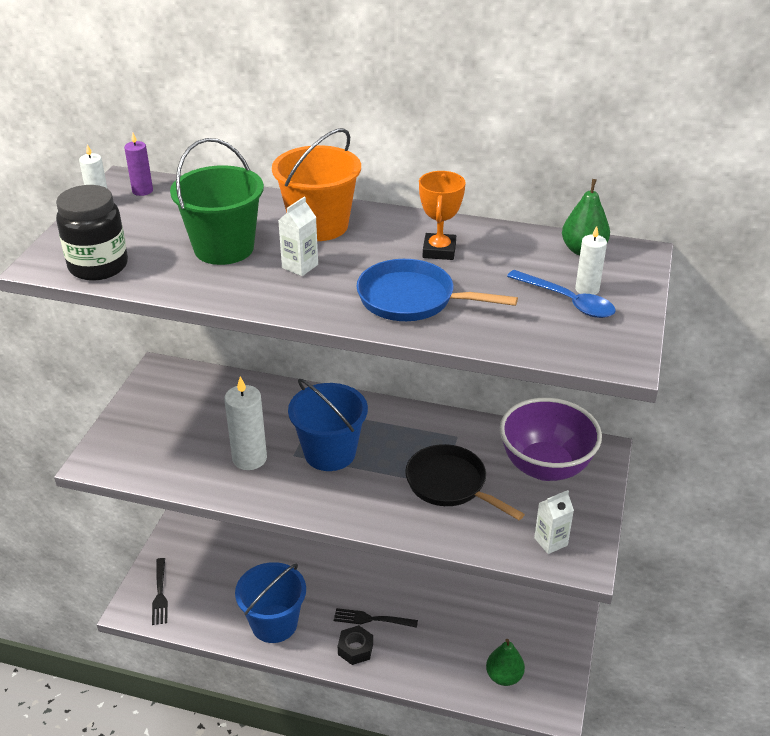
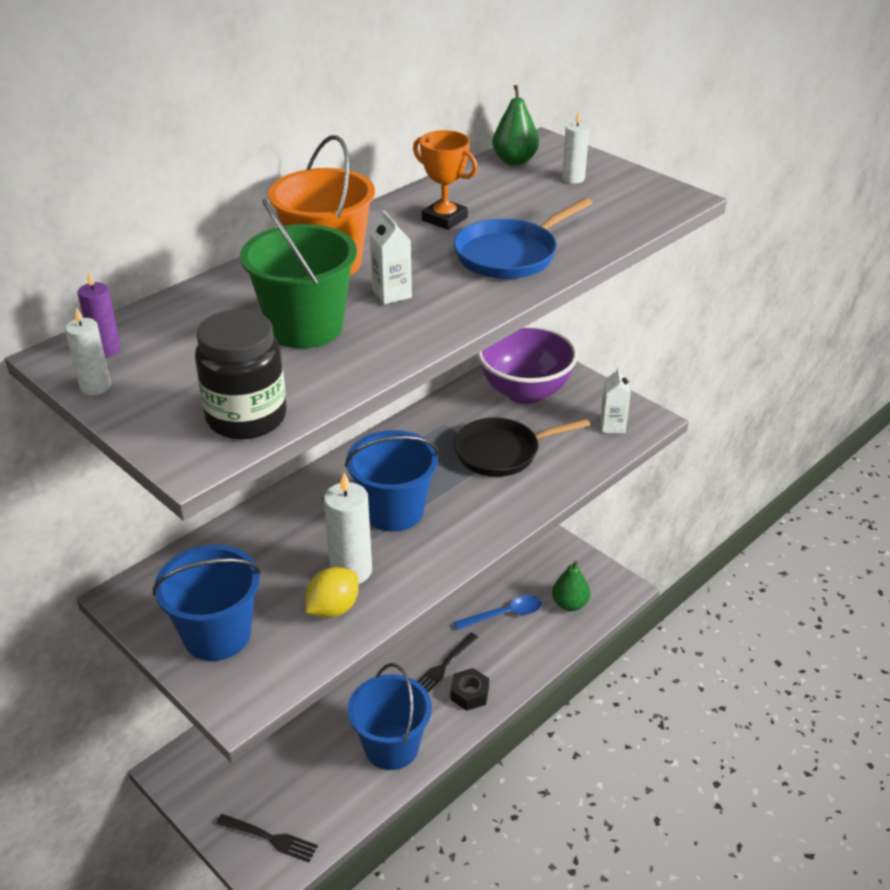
camera: 60 degrees left, 0 degrees up
blue spoon [507,270,616,318] -> blue spoon moved to [454,595,542,630]
none -> blue bucket [153,545,261,661]
none -> yellow lemon [305,567,359,618]

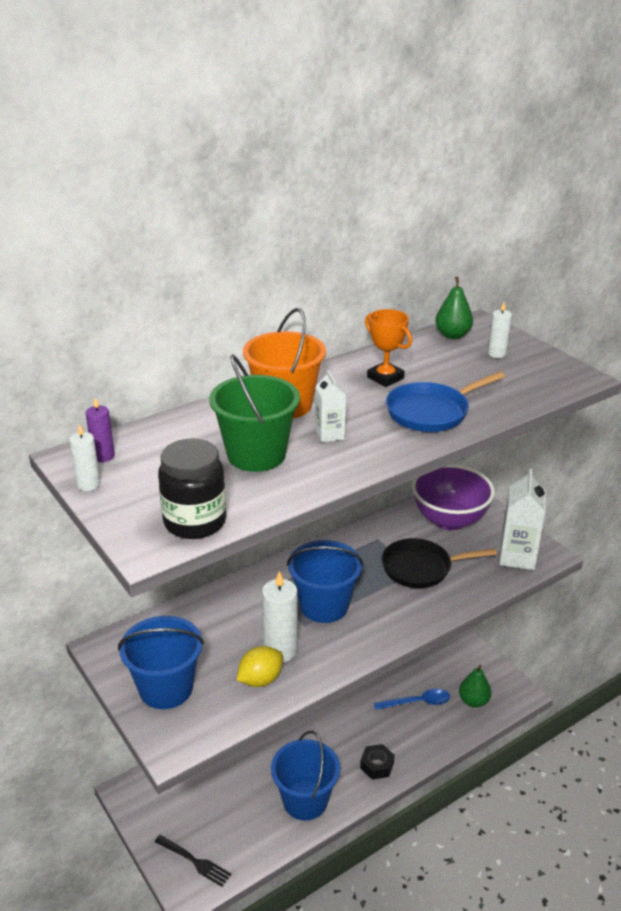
camera: 10 degrees right, 5 degrees down
black fork [417,633,478,693] -> none
white carton [600,367,631,433] -> white carton [499,469,546,570], size x1.79

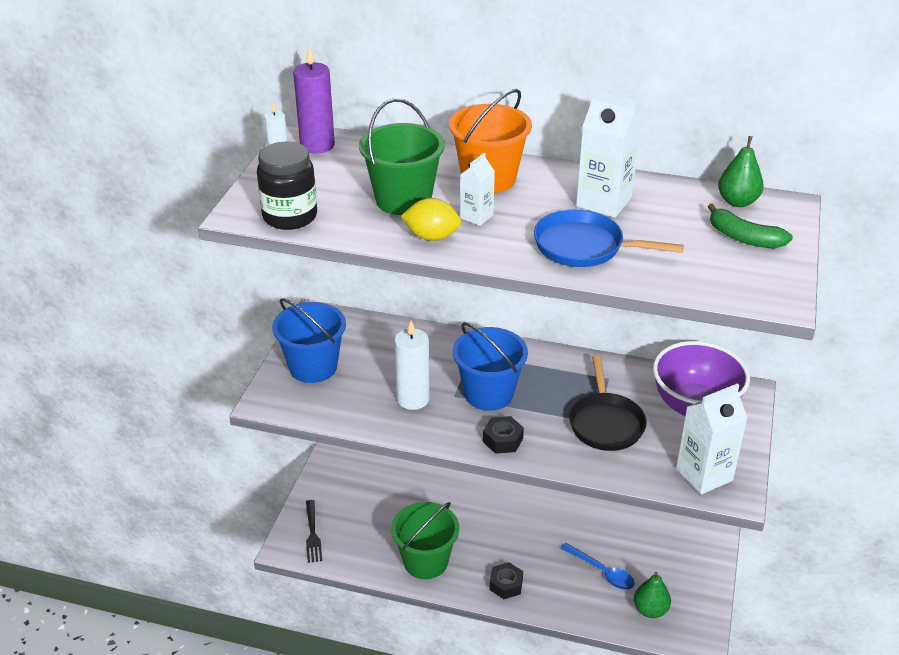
camera: 50 degrees right, 5 degrees up
purple candle [86,398,115,462] -> purple candle [293,46,335,154], size x1.76
yellow lemon [237,646,283,687] -> yellow lemon moved to [401,198,461,241]
blue bucket [271,730,340,820] -> green bucket [391,502,459,579]
orange trophy [365,309,412,387] -> white carton [576,89,641,218]
black pan [381,538,497,588] -> black pan turned 135 degrees counterclockwise [569,355,647,451]
white candle [488,302,512,358] -> green banana [707,203,793,249]
none -> black nut [483,416,524,454]

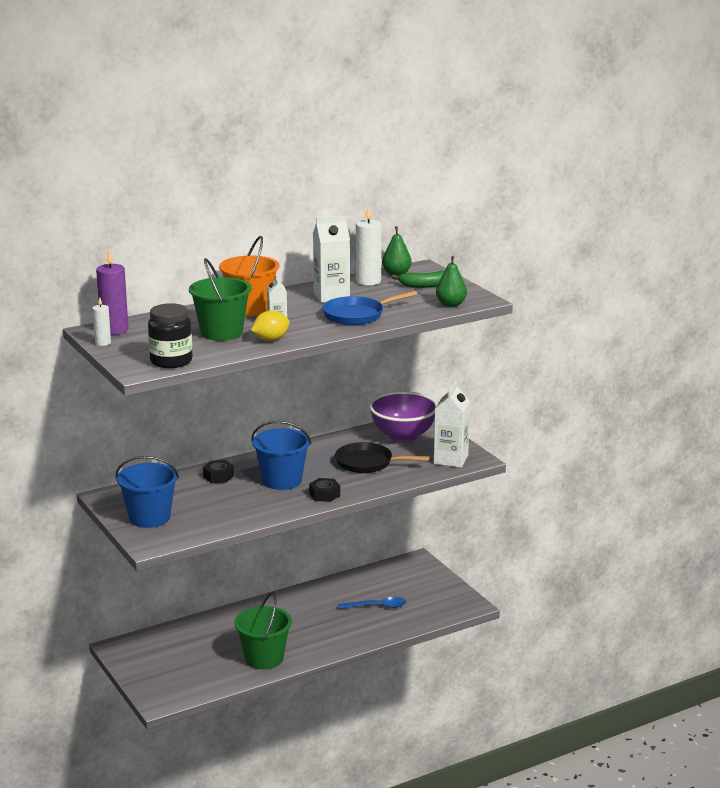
camera: 45 degrees left, 15 degrees down
black fork [306,500,322,563] -> none
white candle [394,321,430,410] -> white candle moved to [356,206,382,285]
black nut [489,562,523,599] -> black nut moved to [203,460,234,483]
black pan [569,355,647,451] -> black pan turned 150 degrees clockwise [335,442,430,473]
green pear [634,572,671,618] -> green pear moved to [436,256,467,307]

